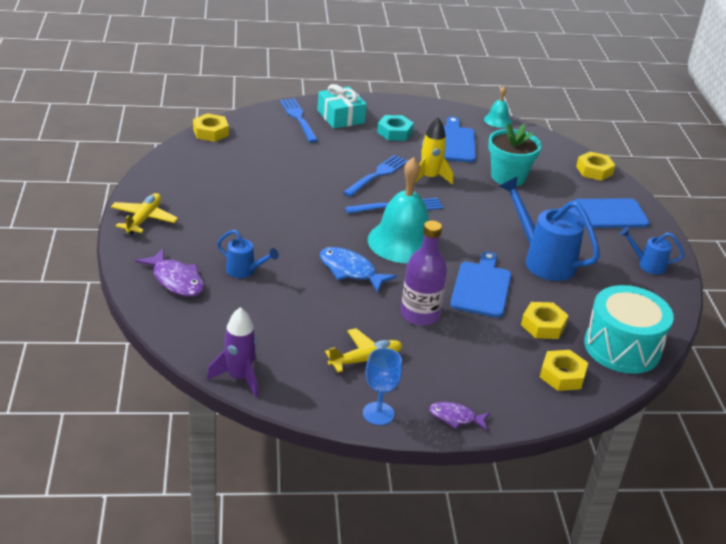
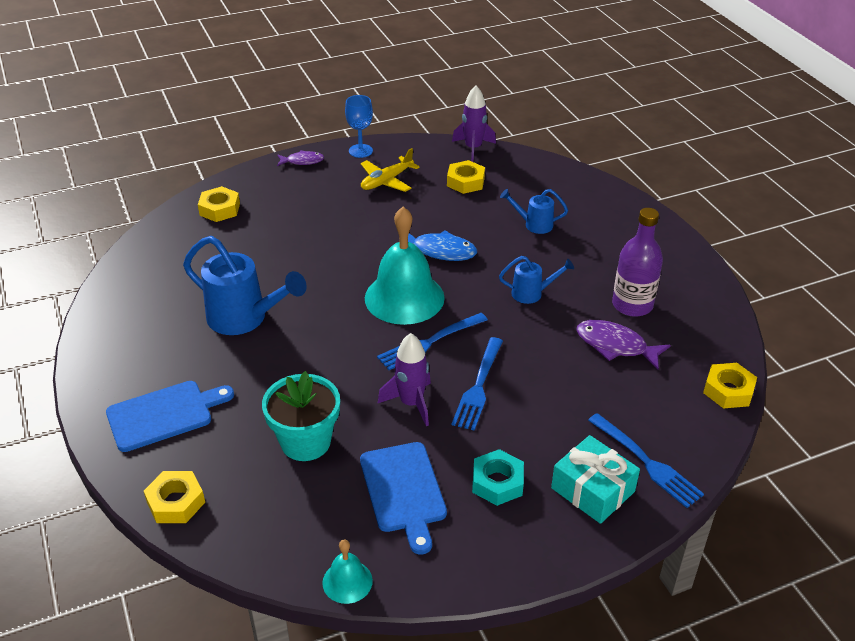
camera: 165 degrees right, 5 degrees up
yellow plane [111,193,178,234] -> none
purple fish [135,249,204,297] -> purple fish moved to [576,320,671,369]
purple bottle [401,221,447,326] -> purple bottle moved to [612,208,663,317]
yellow rocket [415,117,453,185] -> purple rocket [378,333,431,426]
blue cutting board [450,252,511,318] -> none
yellow nut [521,302,569,339] -> yellow nut moved to [447,160,485,194]
turquoise drum [584,285,674,374] -> none
blue watering can [620,227,684,275] -> blue watering can moved to [499,256,574,304]

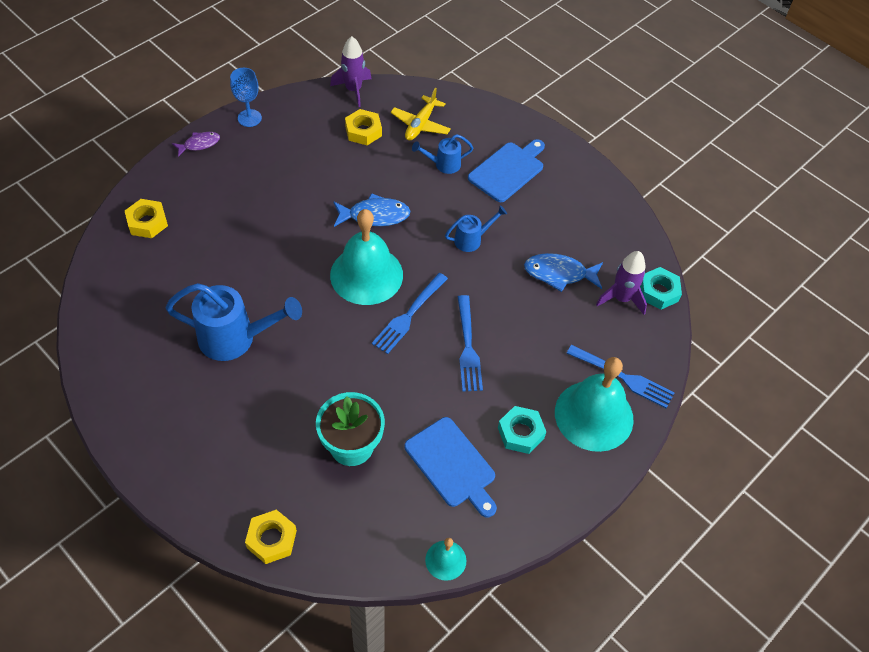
camera: 25 degrees left, 15 degrees up
blue cutting board [106,381,234,452] -> blue cutting board moved to [468,139,545,202]
yellow plane [361,148,420,192] -> yellow plane moved to [391,88,451,141]
purple rocket [378,333,431,426] -> purple rocket moved to [596,251,647,315]
turquoise gift [551,435,640,524] -> turquoise bell [555,357,634,452]
purple fish [576,320,671,369] -> blue fish [524,253,603,292]
purple bottle [612,208,663,317] -> none
yellow nut [703,363,757,408] -> turquoise nut [640,267,682,310]

